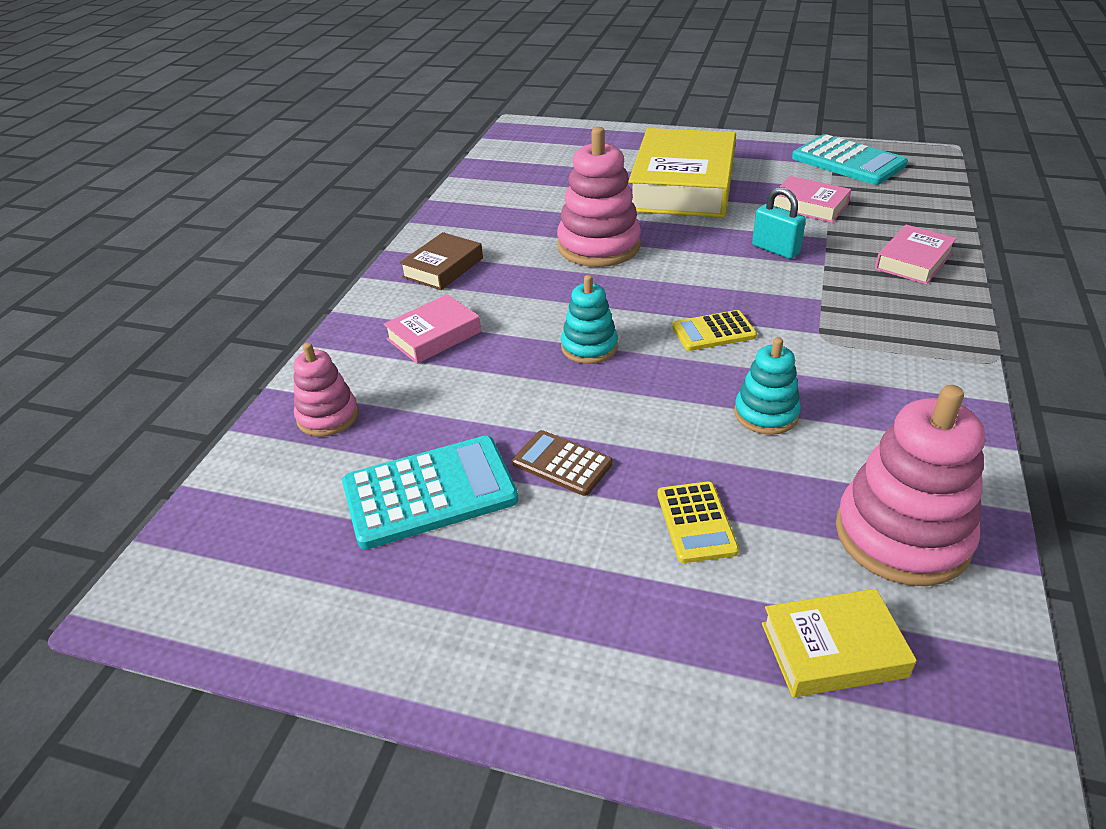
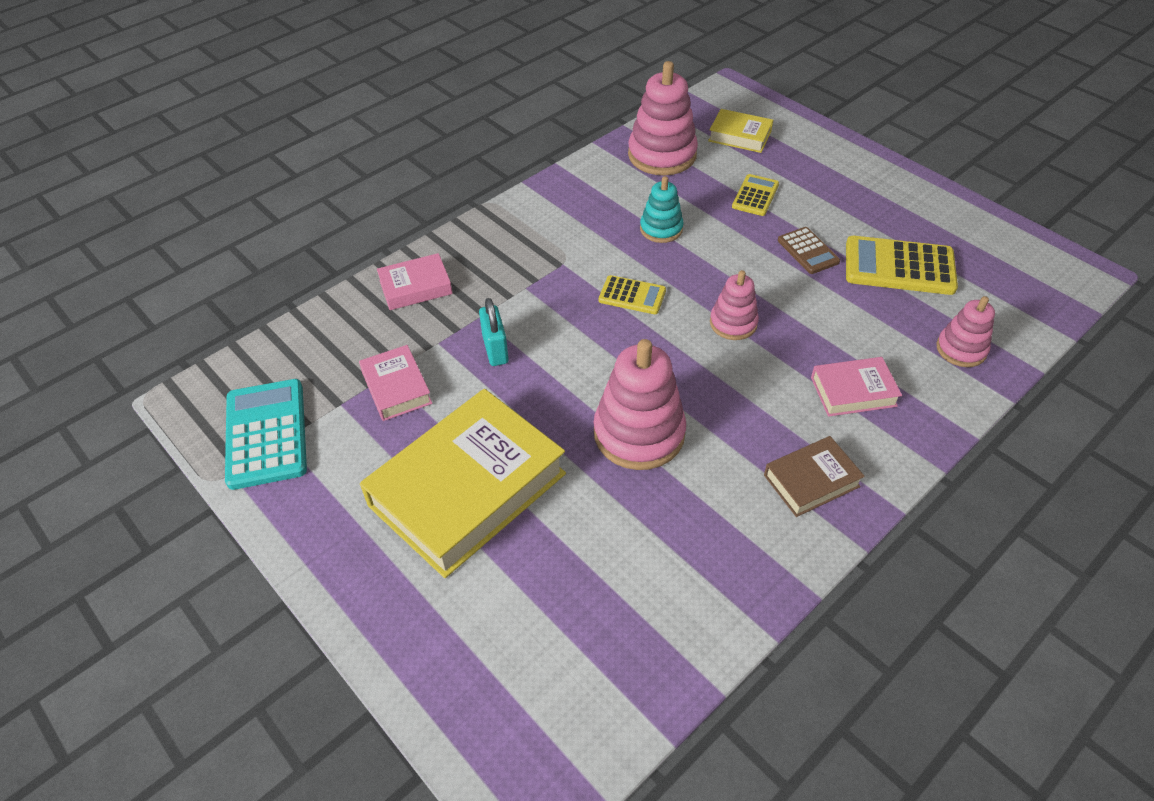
camera: 150 degrees left, 10 degrees up
turquoise calculator [342,436,519,549] -> yellow calculator [846,236,958,295]
turquoise stacking toy [561,275,618,364] -> pink stacking toy [710,270,759,340]

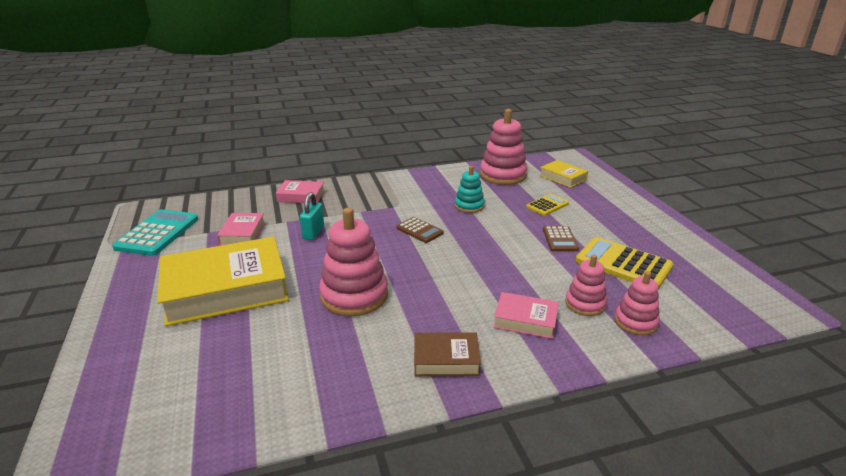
camera: 25 degrees right, 20 degrees down
yellow calculator [599,275,666,314] -> brown calculator [396,217,444,243]
pink stacking toy [710,270,759,340] -> pink stacking toy moved to [565,255,607,316]

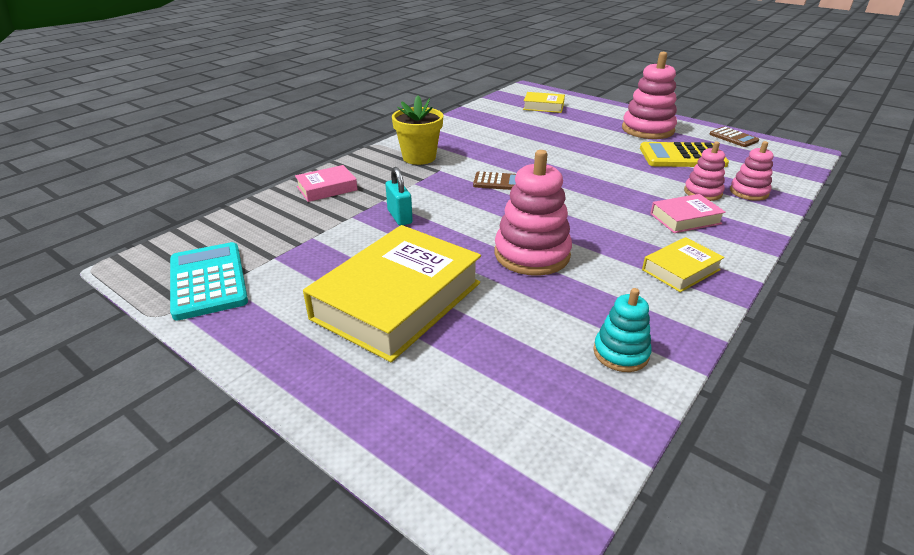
camera: 35 degrees left, 5 degrees up
pink book [217,213,265,246] -> none
brown book [414,332,481,376] -> yellow book [642,237,725,292]
turquoise stacking toy [455,166,485,213] -> turquoise stacking toy moved to [593,288,652,372]
pink stacking toy [480,109,528,185] -> pink stacking toy moved to [622,52,677,139]
yellow calculator [526,194,569,216] -> none
brown calculator [543,226,579,251] -> brown calculator moved to [709,127,759,147]
none -> yellow flower pot [392,96,443,165]

